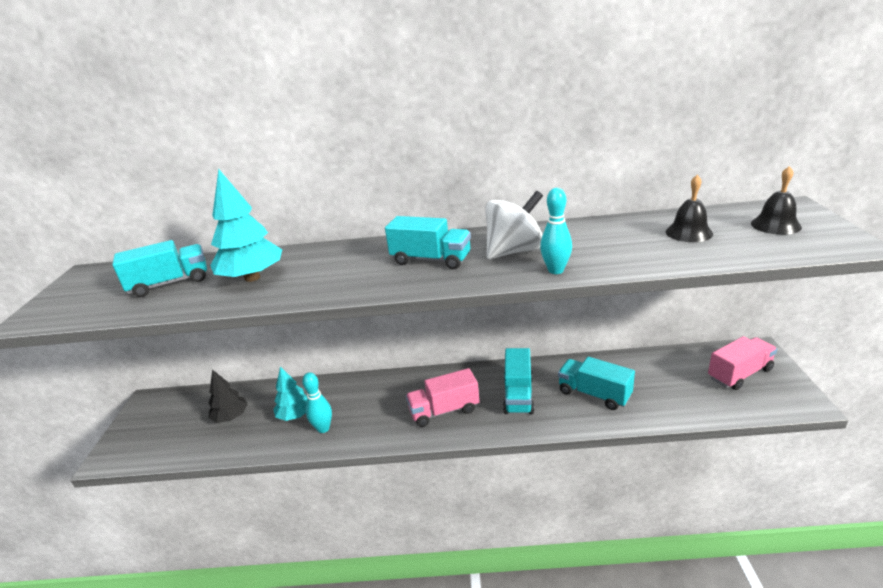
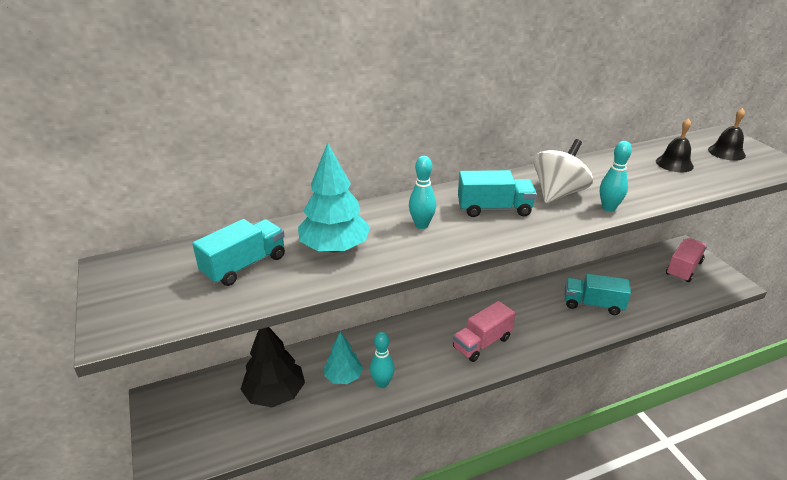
camera: 25 degrees left, 5 degrees up
black tree [208,369,248,423] -> black tree [240,327,305,407], size x1.55
turquoise truck [503,348,534,414] -> none
none -> turquoise bowling pin [409,156,436,229]

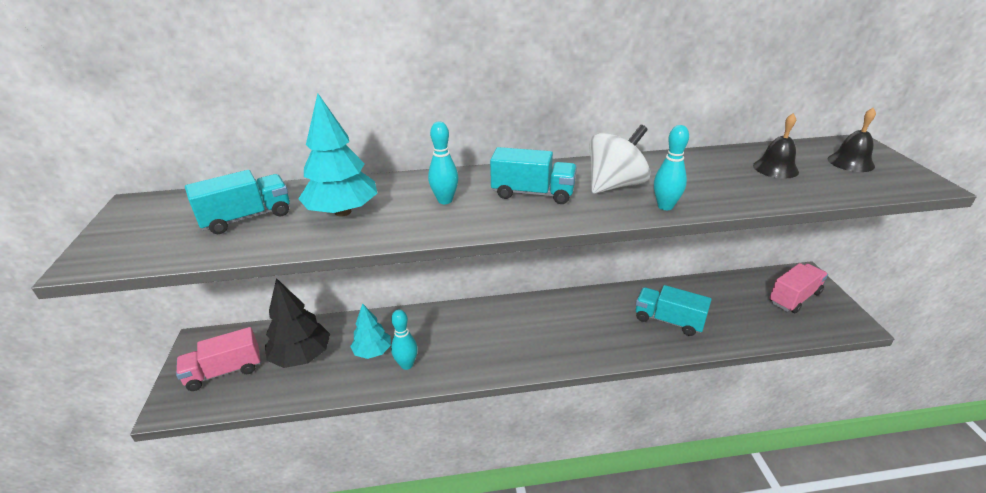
camera: 15 degrees right, 0 degrees up
pink truck [453,301,516,362] -> pink truck moved to [176,327,261,391]

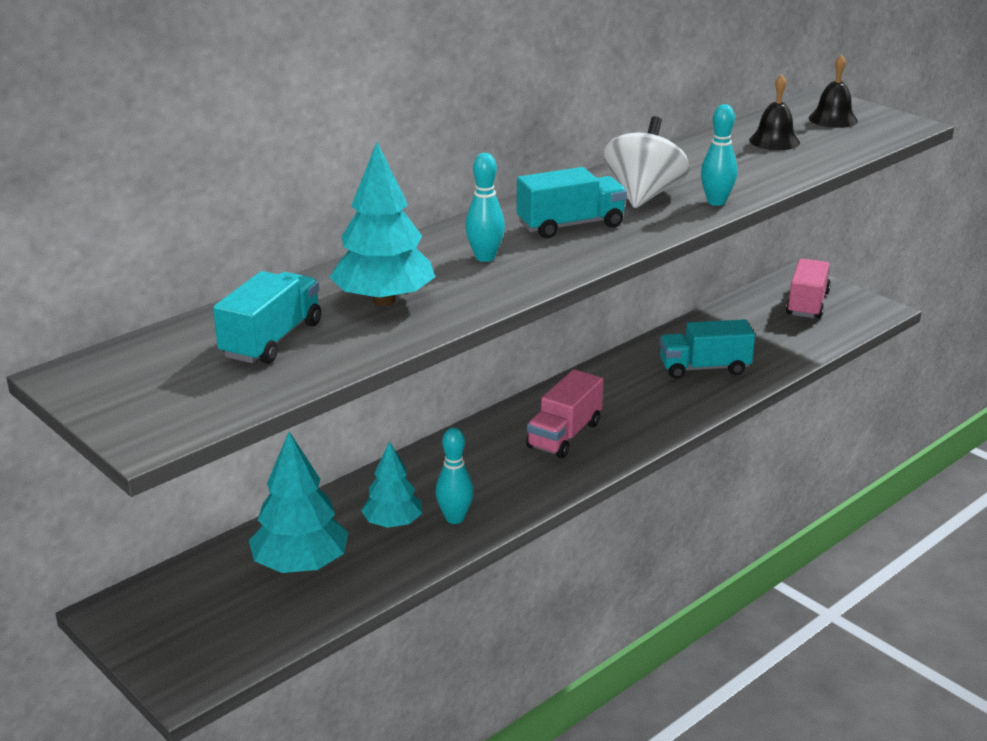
camera: 35 degrees left, 5 degrees down
pink truck [176,327,261,391] -> pink truck moved to [526,369,603,458]
black tree [265,278,330,368] -> turquoise tree [249,432,349,573]

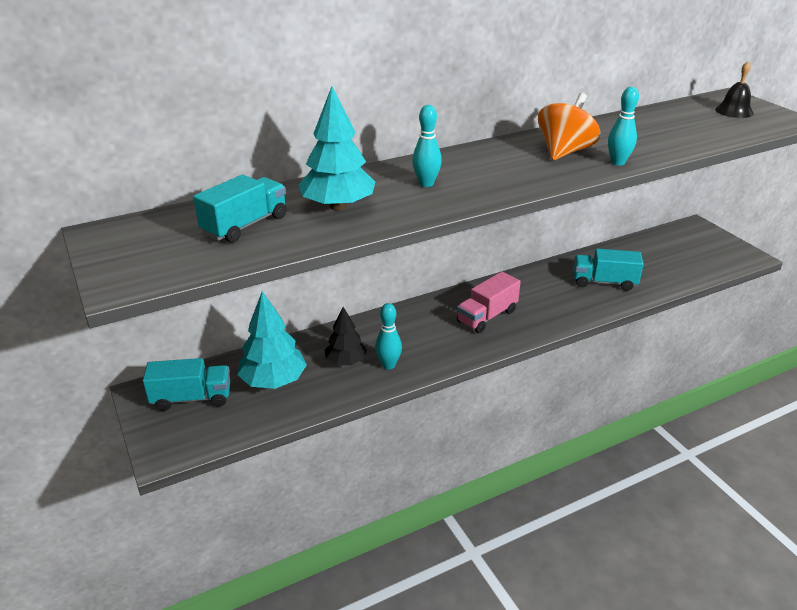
camera: 15 degrees right, 5 degrees up
turquoise tree [361,441,422,528] -> black tree [325,307,367,365]
turquoise truck [517,167,627,238] -> turquoise truck moved to [143,358,230,411]
white spinning top [603,116,690,208] -> orange spinning top [538,93,600,160]
black bell [749,74,800,150] -> none
pink truck [786,259,831,318] -> none

